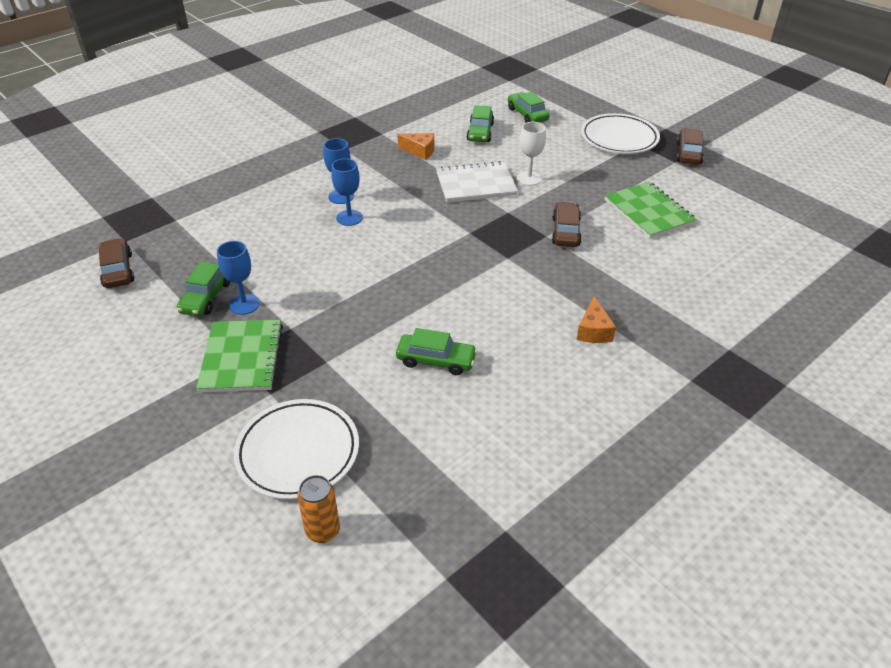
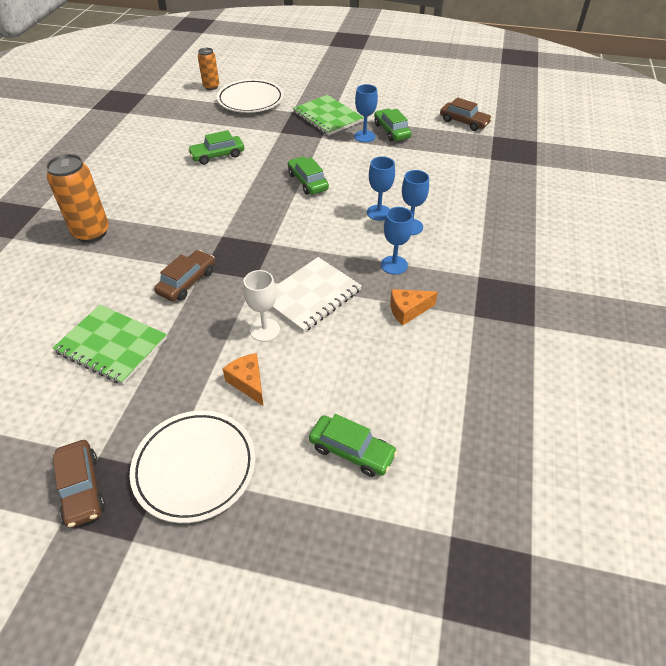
camera: 145 degrees right, 5 degrees up
green car [467,105,494,142] -> green car moved to [288,156,329,195]
brown car [552,202,582,247] -> brown car turned 120 degrees counterclockwise [154,250,215,301]
orange cheese [576,296,616,343] -> orange cheese moved to [223,353,263,405]
none -> orange can [46,154,109,243]
none -> blue goblet [381,207,413,275]

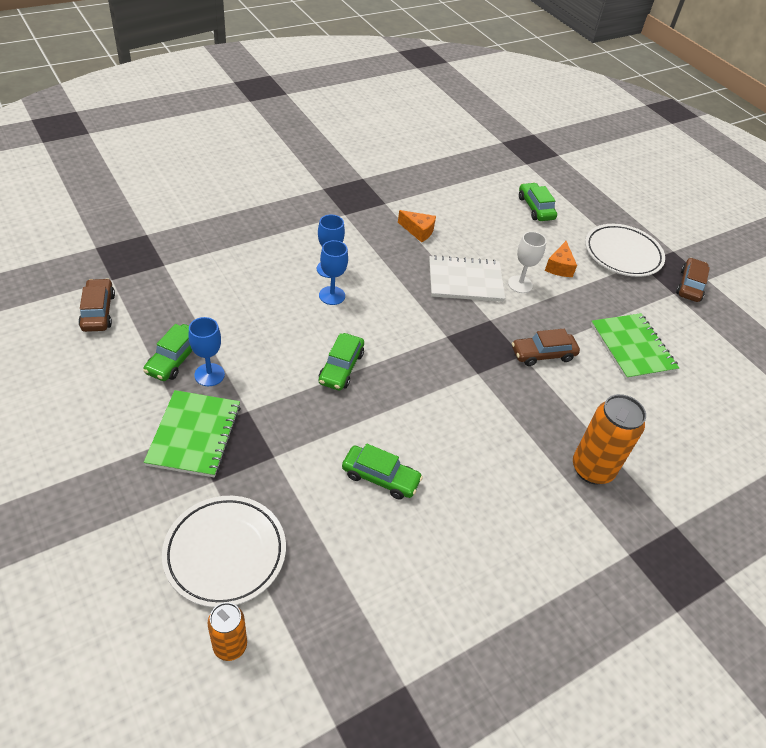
camera: 140 degrees left, 0 degrees up
blue goblet [381,207,413,275] -> none

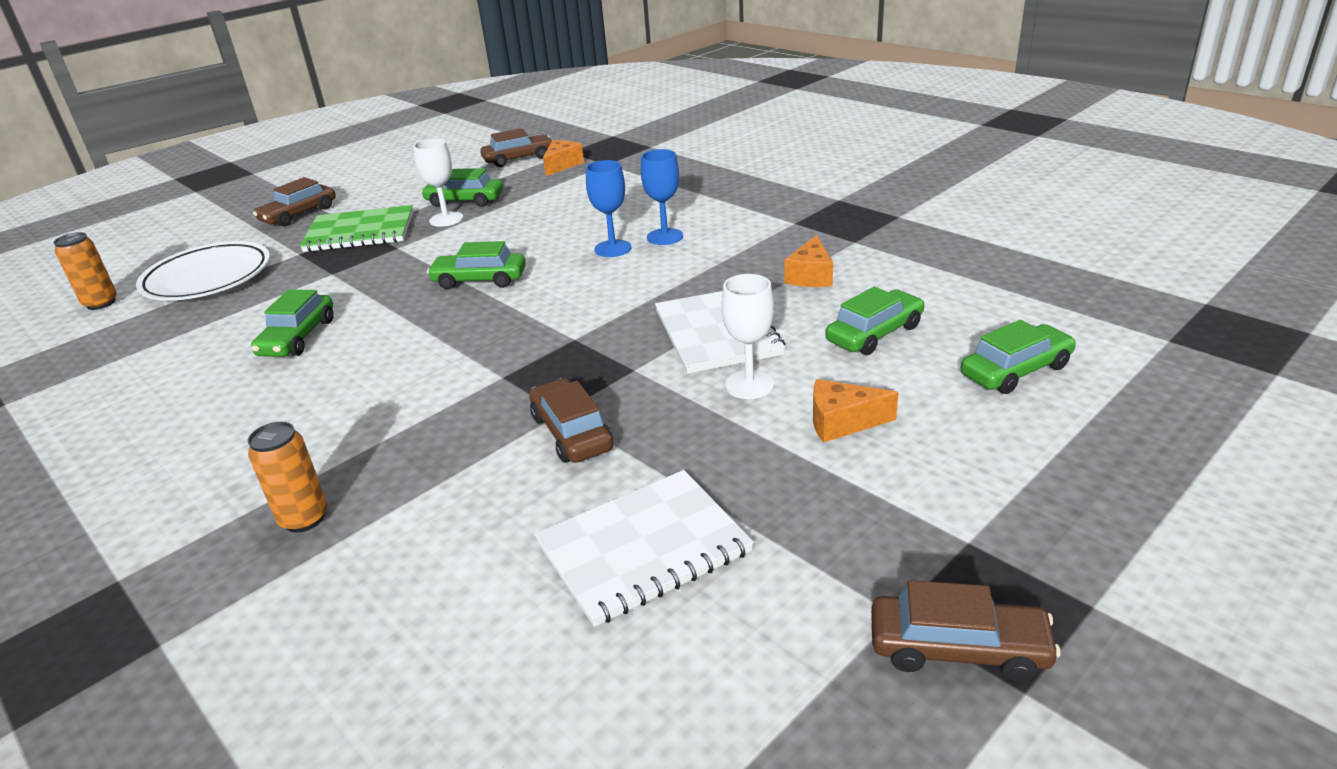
camera: 85 degrees right, 15 degrees down
blue goblet [189,317,225,386] -> white goblet [413,138,463,227]
orange can [573,394,646,485] -> orange can [248,422,328,533], size x0.60
white plate [585,224,665,277] -> none
green notebook [591,313,679,380] -> white notebook [535,470,754,627]
none -> brown car [253,177,336,227]
none -> orange cheese [543,140,584,176]
none -> green car [825,287,925,355]

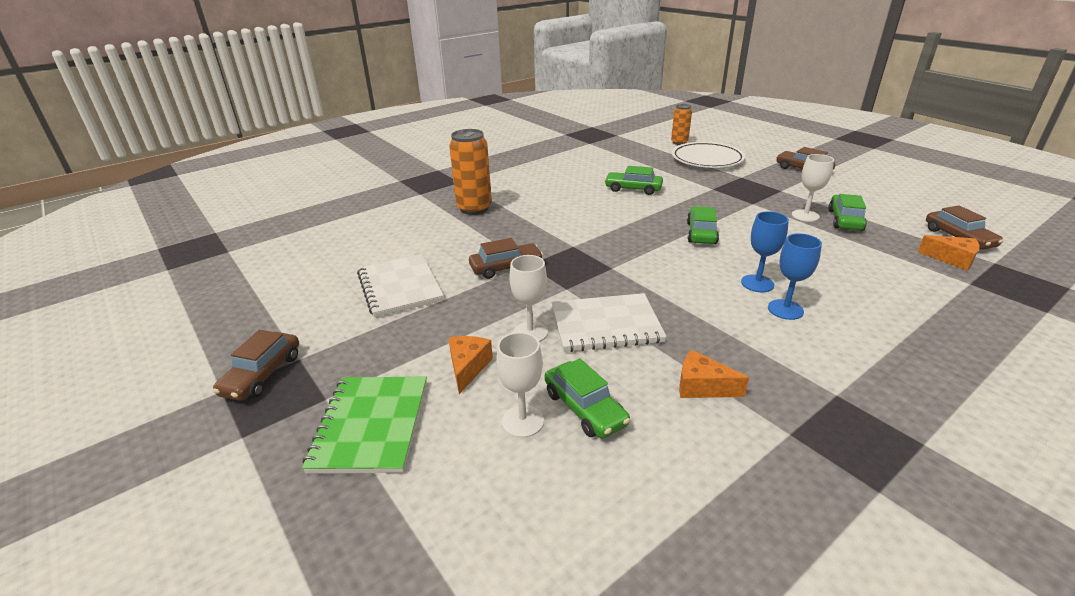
camera: 95 degrees right, 0 degrees up
orange can [248,422,328,533] -> orange can [449,129,492,215], size x1.66
green notebook [300,205,413,252] -> green notebook moved to [302,377,427,474]
green car [961,320,1076,394] -> none
none -> white goblet [496,332,544,438]

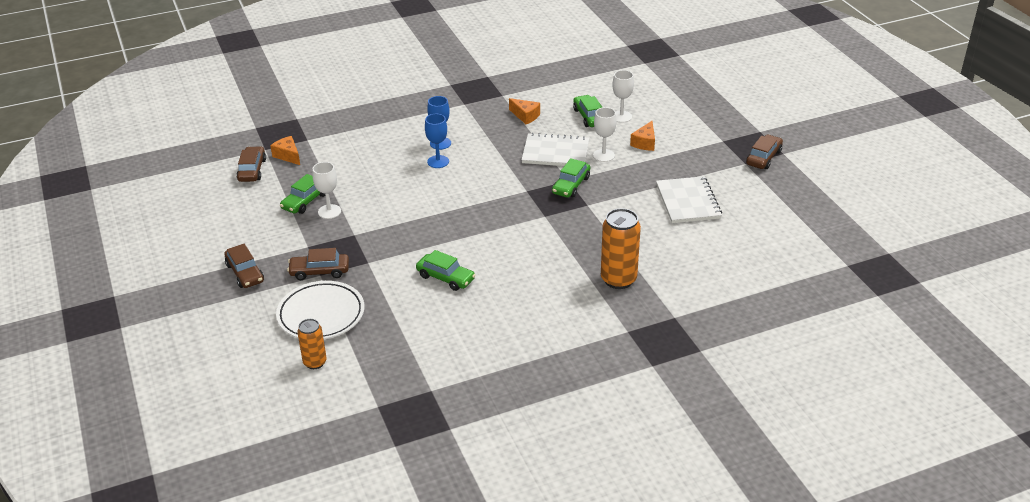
camera: 165 degrees left, 5 degrees up
green notebook [302,377,427,474] -> none
brown car [469,238,543,279] -> brown car moved to [287,248,349,280]
green car [687,206,719,244] -> green car moved to [552,158,590,198]

